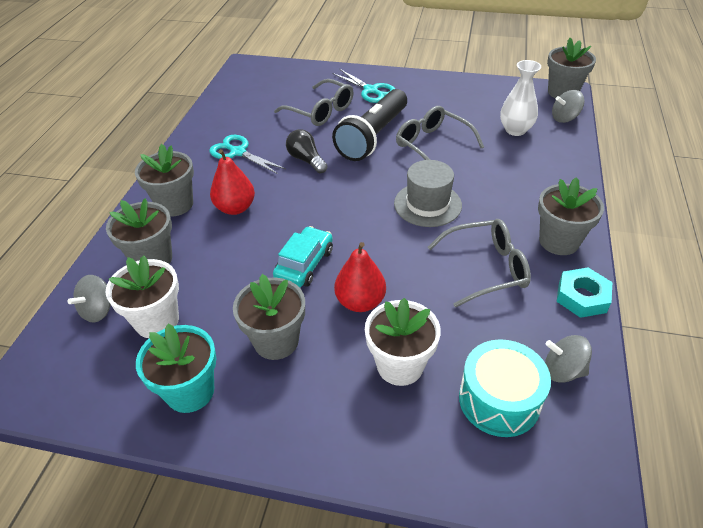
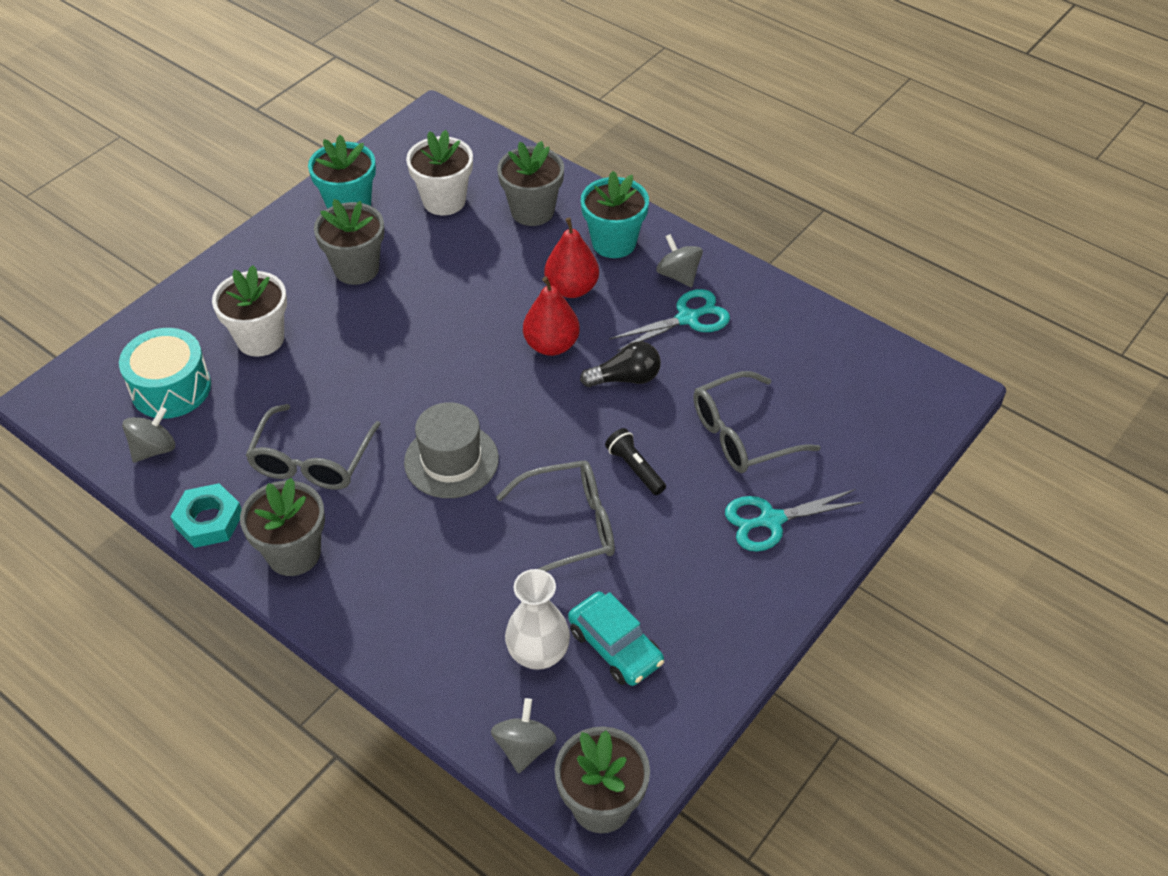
camera: 115 degrees right, 5 degrees up
grey spinning top [67,275,111,322] -> grey spinning top moved to [656,234,703,287]
grey flower pot [135,144,194,217] -> turquoise flower pot [581,171,649,258]
turquoise car [273,226,333,287] -> turquoise car moved to [568,592,664,686]
black flashlight [332,89,407,161] -> black flashlight [605,428,666,495], size x0.44
red pear [334,242,386,312] -> red pear moved to [523,277,580,356]

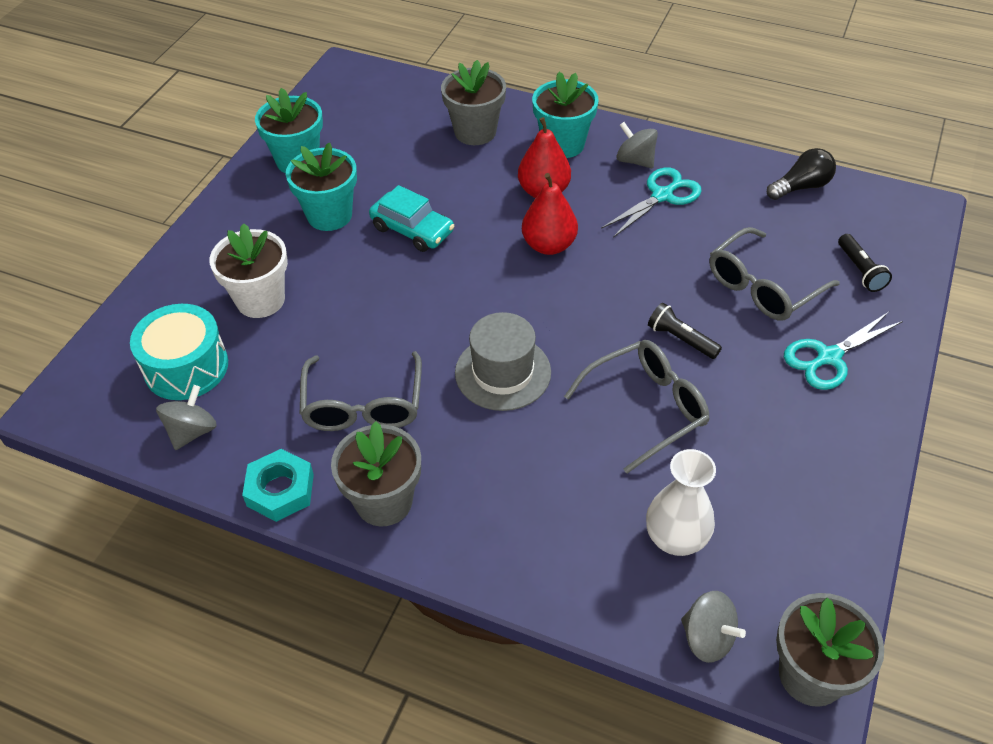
camera: 15 degrees left, 0 degrees up
grey flower pot [314,199,384,285] -> turquoise flower pot [286,142,357,231]
white flower pot [406,130,473,215] -> none
grey spinning top [491,698,557,773] -> grey spinning top turned 135 degrees clockwise [681,591,746,663]
turquoise car [568,592,664,686] -> turquoise car moved to [369,185,454,252]
black light bulb [580,341,661,387] -> black light bulb moved to [767,148,836,200]
none -> black flashlight [838,234,892,292]

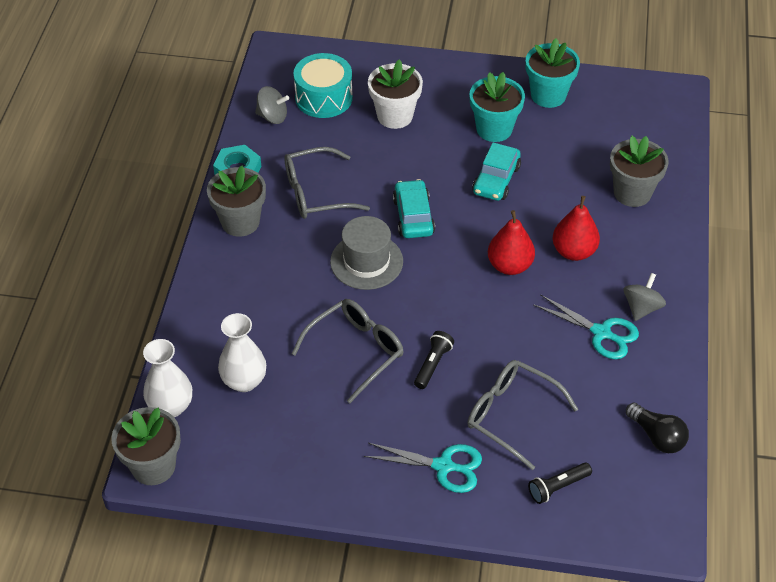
camera: 75 degrees right, 0 degrees up
turquoise flower pot [532,72,599,158] -> none
grey glasses [564,340,710,473] -> grey glasses turned 90 degrees counterclockwise [292,299,404,403]
grey spinning top [681,591,746,663] -> white vase [143,339,192,417]
turquoise scissors [784,312,903,390] -> turquoise scissors turned 150 degrees clockwise [364,443,482,493]
none -> turquoise car [393,179,435,238]

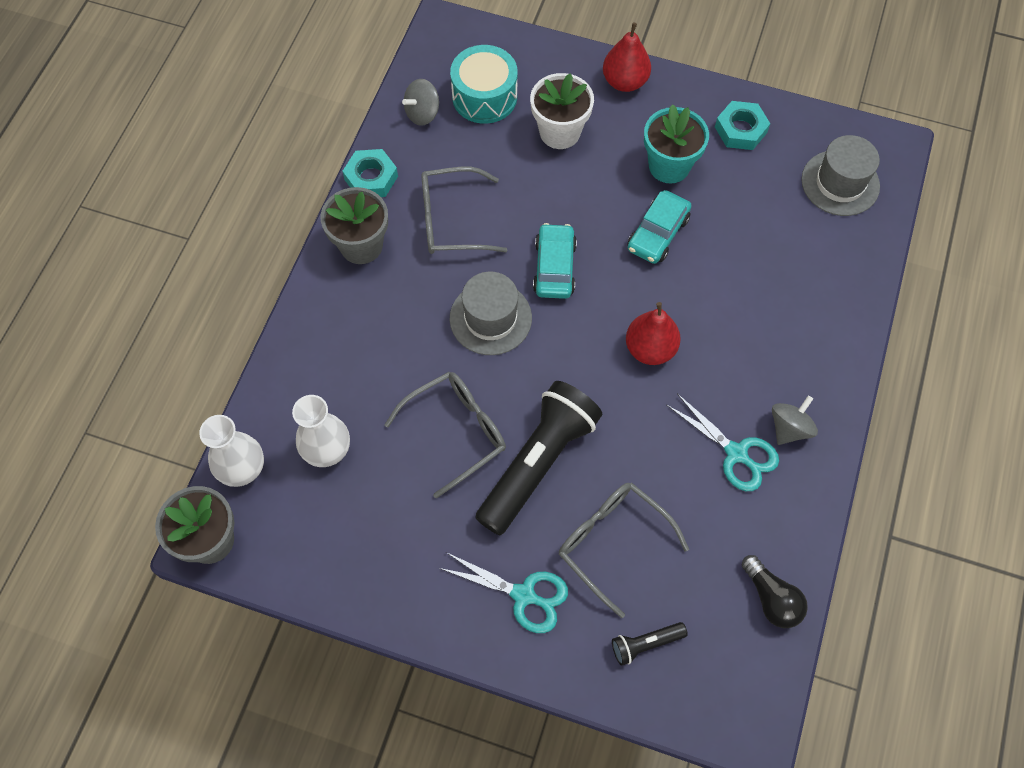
camera: 10 degrees right, 15 degrees up
grey spinning top [255,86,289,124] -> grey spinning top turned 120 degrees clockwise [402,79,439,126]
black flashlight [414,331,454,389] -> black flashlight [475,381,602,535], size x2.28
turquoise flower pot [526,38,580,108] -> turquoise nut [715,101,770,150]
red pear [552,196,600,261] -> red pear moved to [603,23,651,92]
grey flower pot [610,136,669,207] -> none
none -> grey hat [801,135,880,216]

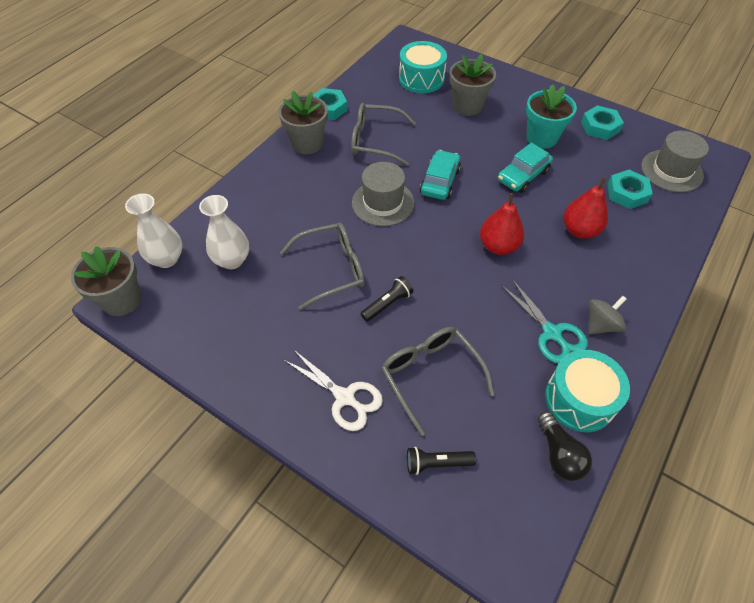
camera: 15 degrees right, 10 degrees down
grey spinning top [402,79,439,126] -> none
turquoise scissors [439,552,568,633] -> white scissors [284,349,383,431]
black flashlight [475,381,602,535] -> black flashlight [360,276,413,322], size x0.44
white flower pot [530,73,594,149] -> grey flower pot [449,54,496,116]
red pear [603,23,651,92] -> red pear moved to [563,177,608,239]
none -> turquoise drum [545,350,630,432]
none -> turquoise nut [607,170,653,209]

